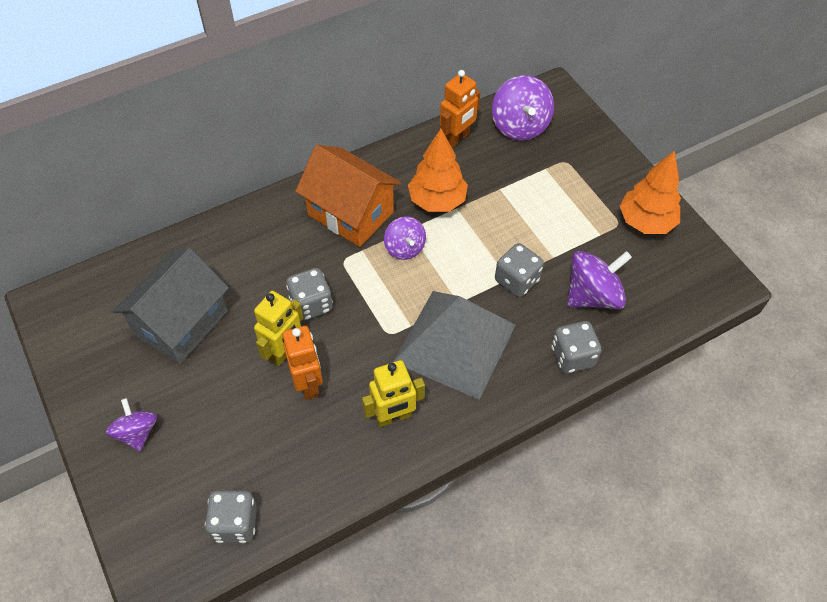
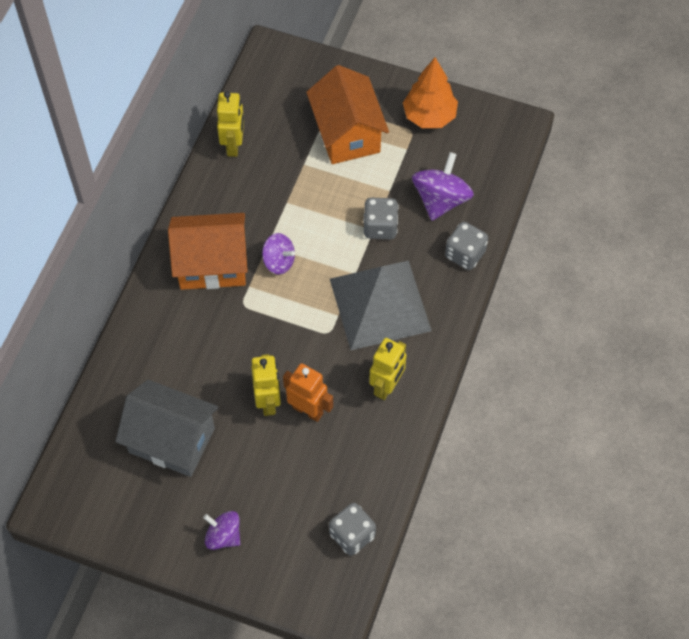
camera: 40 degrees left, 5 degrees up
grey house [112,248,229,364] -> grey house turned 60 degrees counterclockwise [115,380,218,477]
grey dice [286,268,333,321] -> none
orange tree [408,129,468,212] -> none
orange robot [440,70,481,148] -> yellow robot [217,91,244,157]
purple spinning top [492,75,554,140] -> none
none -> orange house [306,65,389,164]

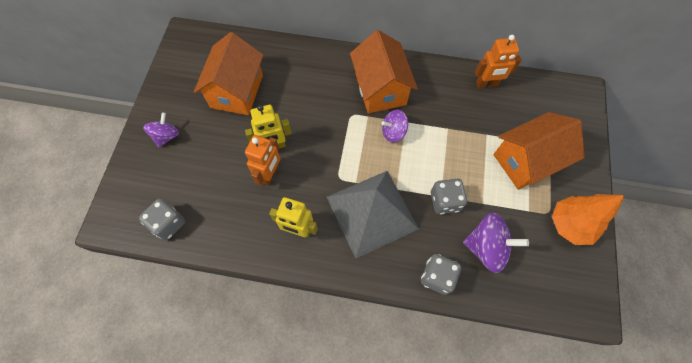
camera: 80 degrees right, 5 degrees up
grey house [115,380,218,477] -> orange house [194,32,263,115]
yellow robot [217,91,244,157] -> orange robot [475,35,521,88]
purple spinning top [262,233,295,275] -> purple spinning top turned 60 degrees clockwise [381,110,408,142]

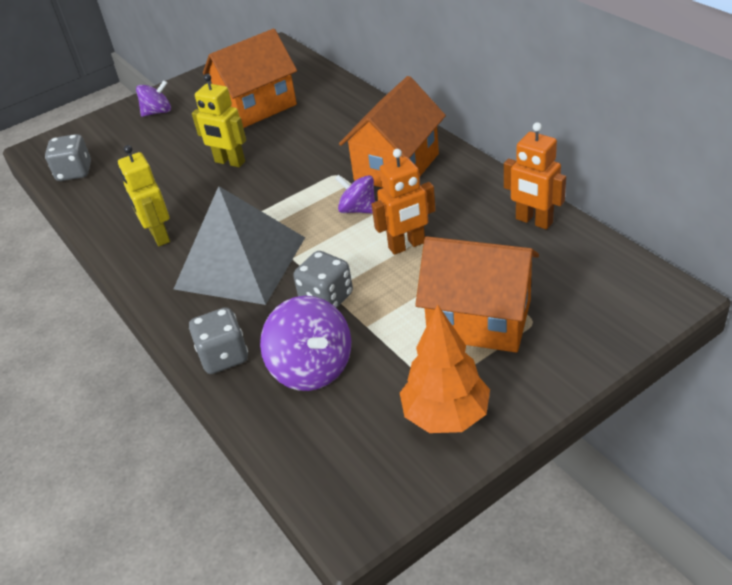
camera: 50 degrees right, 25 degrees down
orange robot [245,135,280,186] -> orange robot moved to [372,149,436,255]

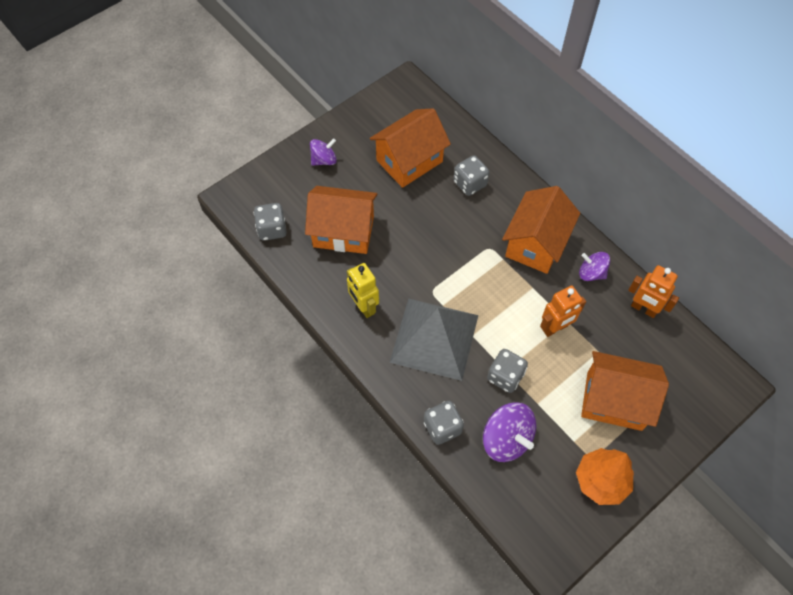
camera: 10 degrees left, 20 degrees up
yellow robot [192,74,246,167] -> none
purple spinning top [335,175,375,214] -> purple spinning top moved to [579,252,610,281]
none -> orange house [305,186,377,254]
none -> grey dice [454,155,489,196]

